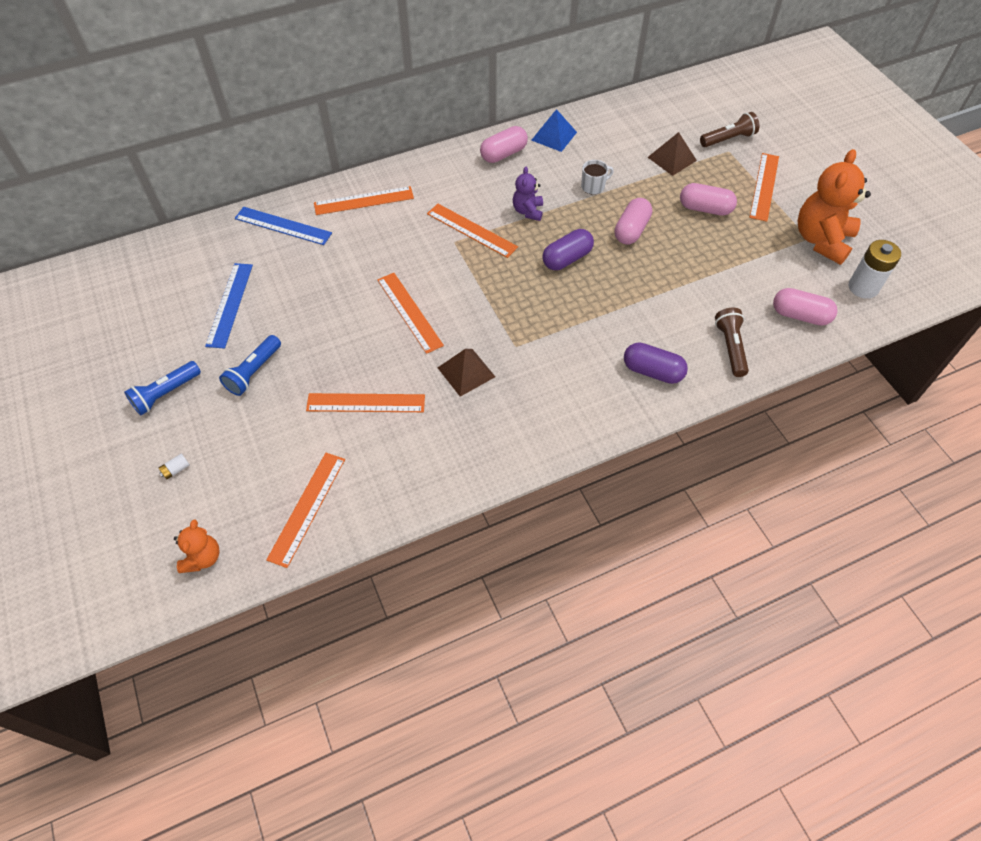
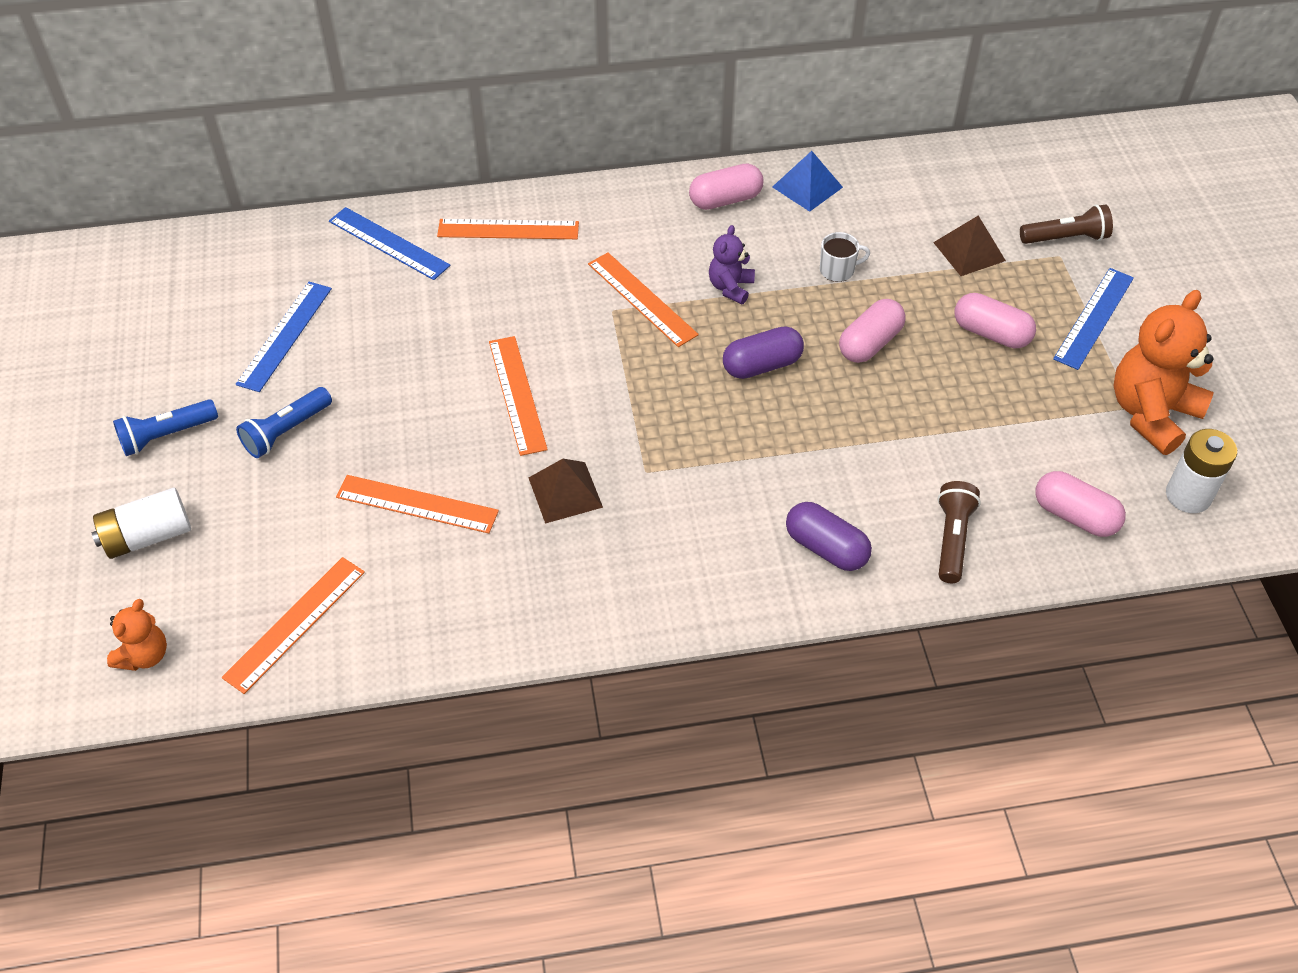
camera: 15 degrees right, 5 degrees down
white battery [159,454,190,479] -> white battery [92,488,191,559], size x2.38
orange ruler [749,153,779,222] -> blue ruler [1053,268,1134,370]

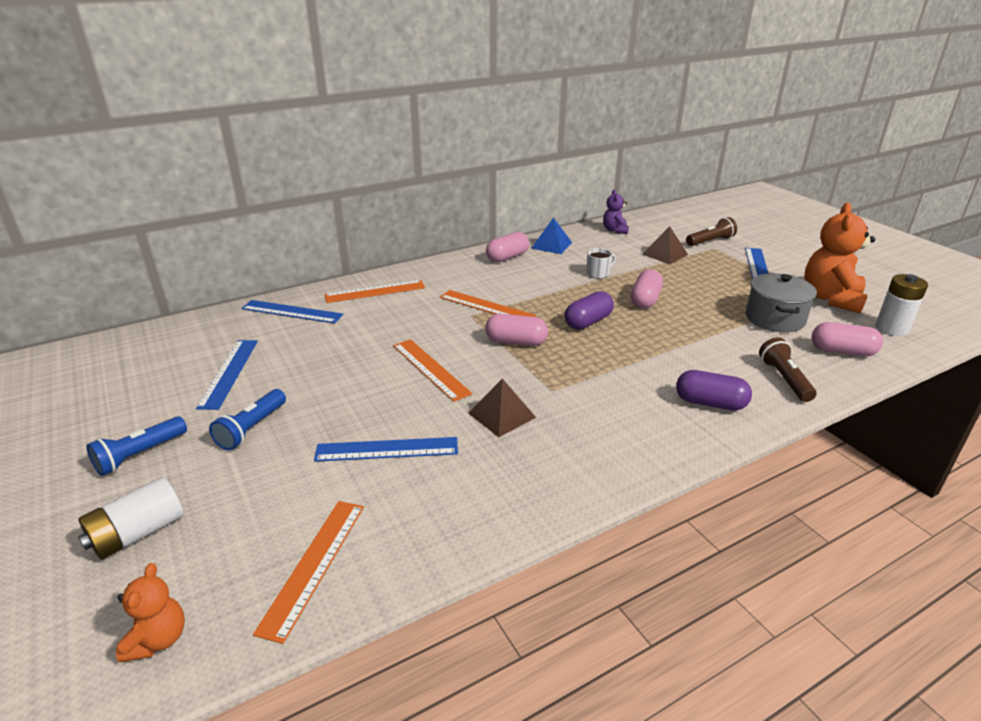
camera: 20 degrees left, 20 degrees down
orange ruler [336,475,499,534] -> blue ruler [314,437,458,462]
purple teddy bear [709,225,755,304] -> purple teddy bear moved to [603,190,629,234]
pink capsule [955,293,1036,349] -> pink capsule moved to [485,314,548,346]
none -> grey pot [746,273,817,332]

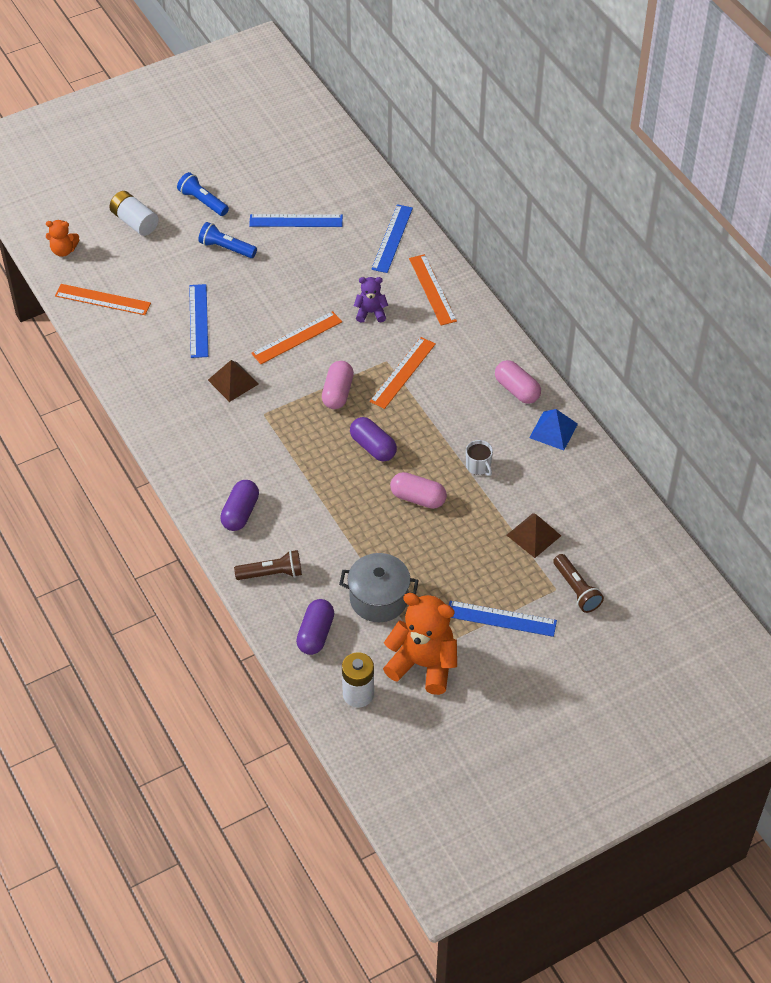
camera: 90 degrees right, 20 degrees up
purple teddy bear [603,190,629,234] -> purple teddy bear moved to [354,277,388,323]
pink capsule [812,322,883,356] -> purple capsule [296,599,334,655]

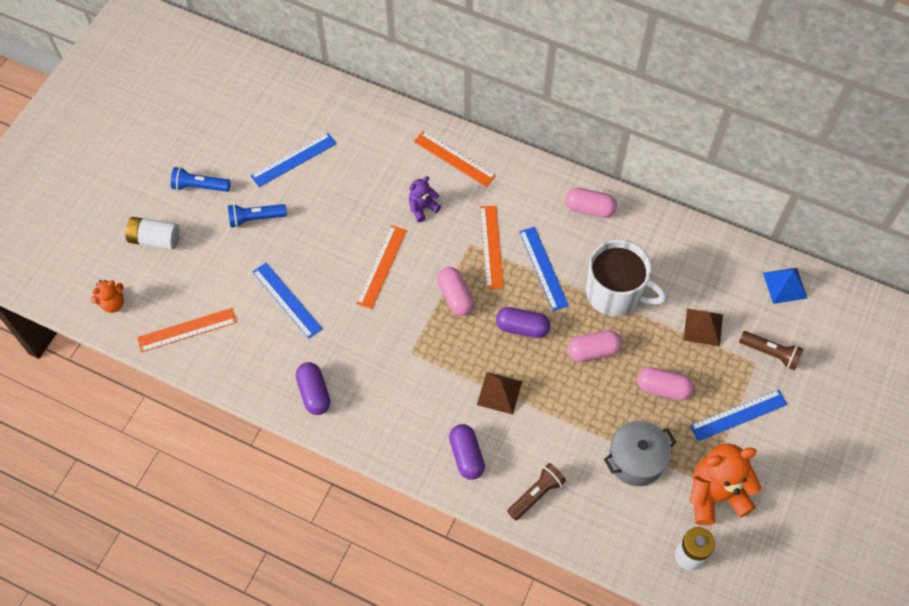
camera: 35 degrees left, 10 degrees up
brown pyramid [208,360,259,402] -> brown pyramid moved to [477,372,522,415]
purple capsule [296,599,334,655] -> purple capsule moved to [296,362,330,415]
blue ruler [371,204,413,273] -> blue ruler moved to [519,227,569,311]
white mug [466,440,493,476] -> white mug [586,240,667,316], size x2.38
blue pyramid [529,409,578,450] -> blue pyramid moved to [763,268,808,304]
none -> pink capsule [637,367,694,400]

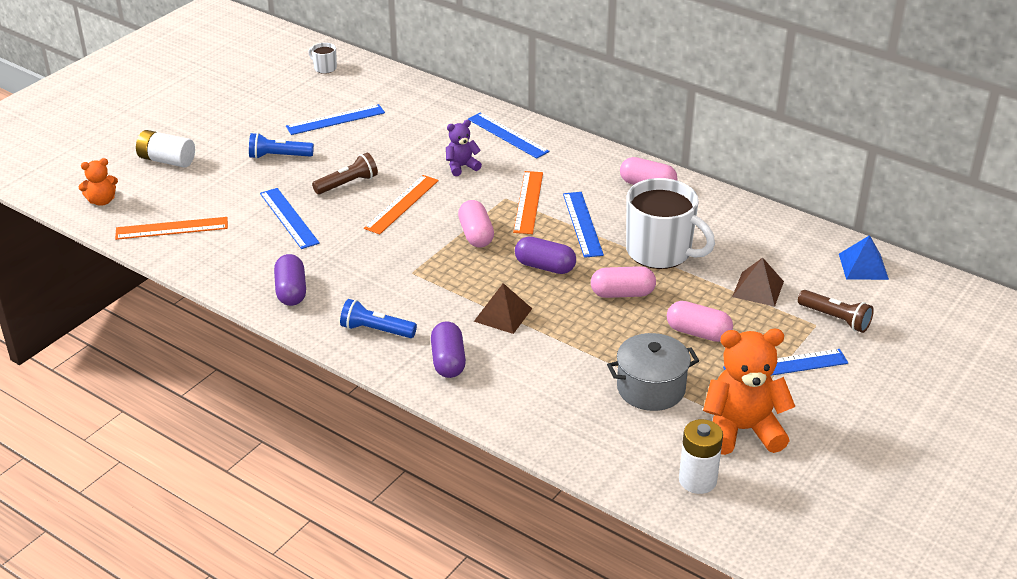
camera: 10 degrees right, 25 degrees down
blue flashlight [171,167,230,192] -> blue flashlight moved to [340,299,417,338]
orange ruler [414,131,496,187] -> blue ruler [468,112,550,159]
brown flashlight [507,463,566,520] -> brown flashlight moved to [312,153,378,194]
none -> white mug [308,43,337,74]

